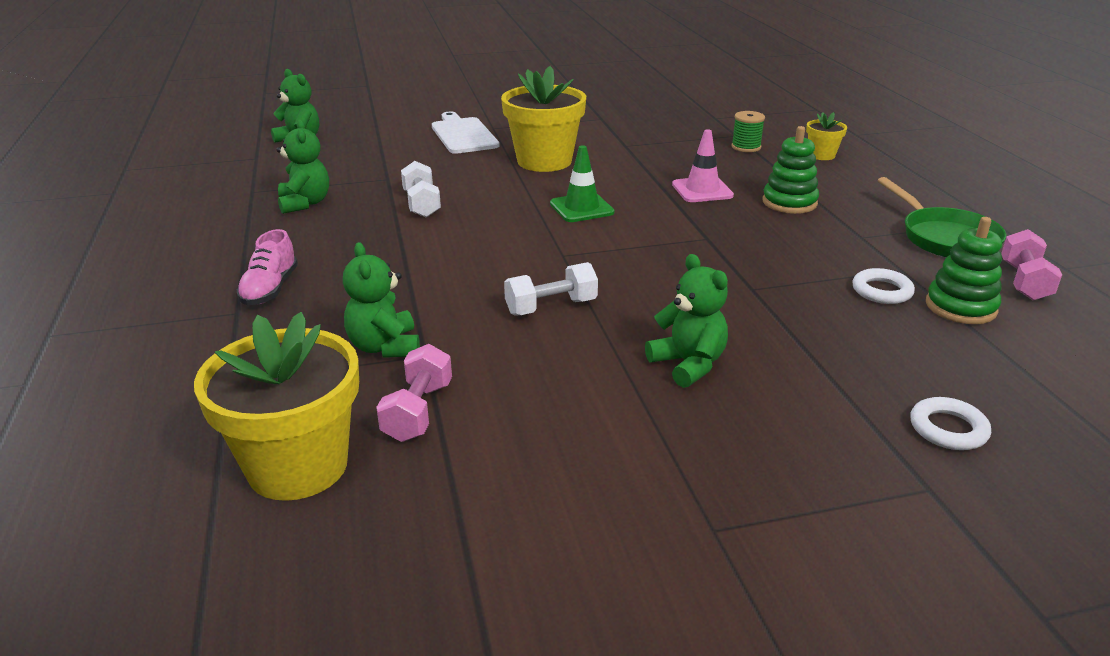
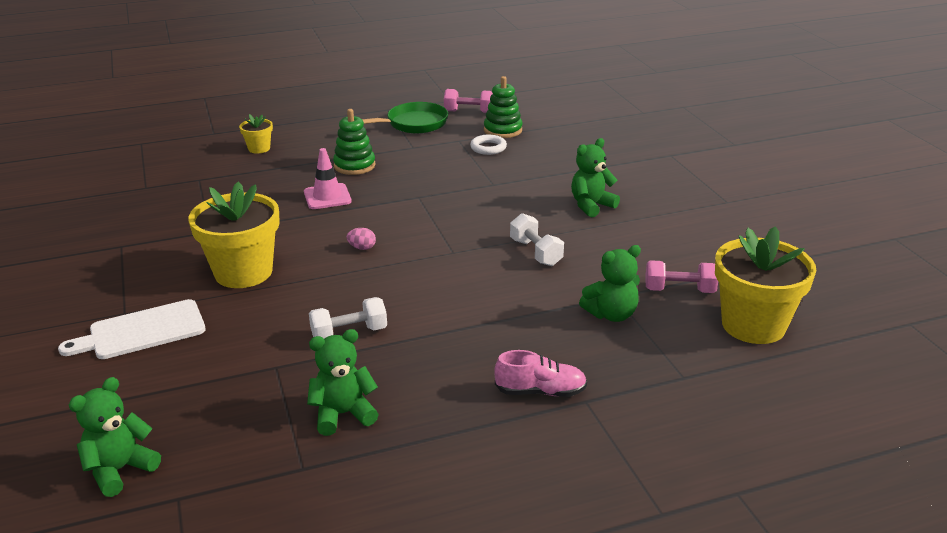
camera: 95 degrees left, 0 degrees up
green traffic cone [550,145,614,222] -> pink egg [347,228,376,250]
green spool [731,111,765,152] -> none
white ring [910,397,991,450] -> none

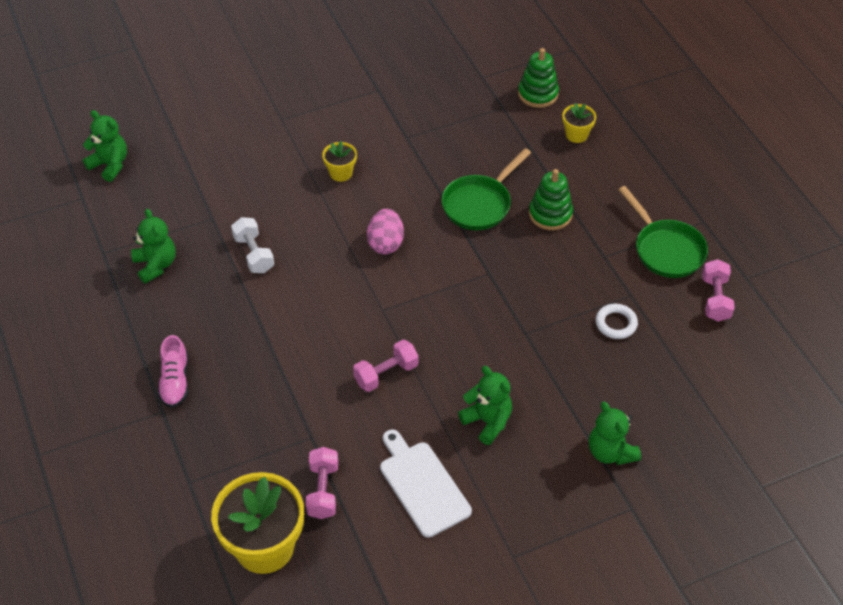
camera: 85 degrees right, 20 degrees up
white cutting board [58,299,206,359] -> white cutting board moved to [380,430,472,538]
yellow flower pot [188,182,280,288] -> yellow flower pot [322,141,357,182], size x0.48
pink traffic cone [304,148,352,209] -> green pan [441,148,531,230]
pink egg [347,228,376,250] -> pink egg [367,209,404,254], size x1.83
green stacking toy [484,76,523,138] -> green stacking toy moved to [518,48,559,108]
white dumbbell [510,213,564,266] -> pink dumbbell [353,340,418,392]
green teddy bear [579,245,641,322] -> green teddy bear moved to [589,402,641,465]

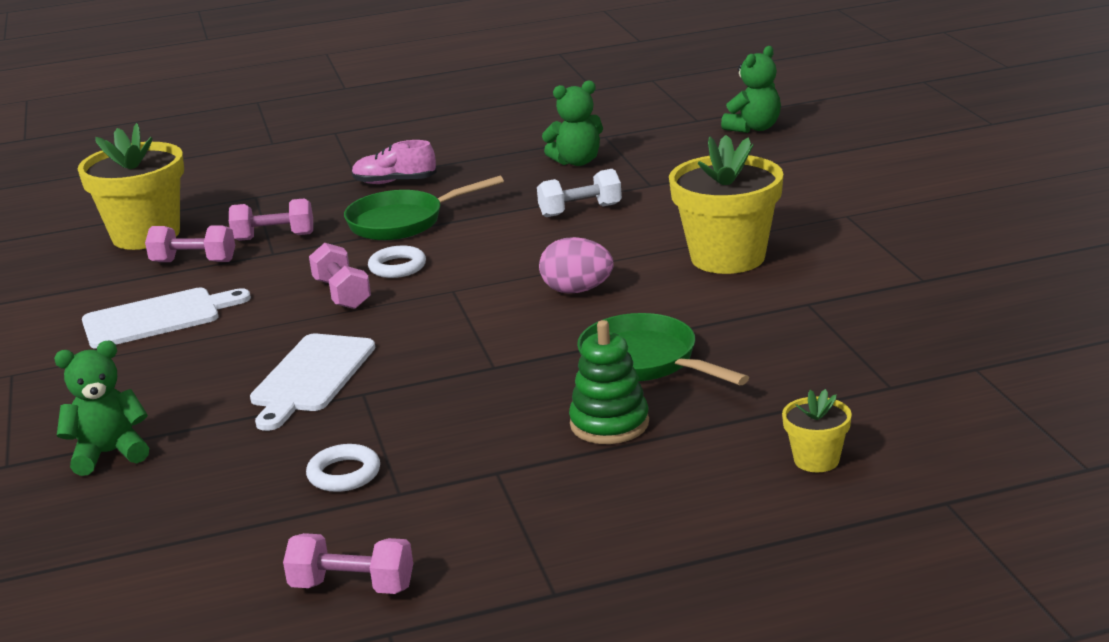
camera: 100 degrees right, 25 degrees down
yellow flower pot [322,141,357,182] -> yellow flower pot [669,135,783,274], size x2.10
green teddy bear [458,366,512,445] -> none
green stacking toy [518,48,559,108] -> none
green pan [618,186,708,278] -> green pan moved to [344,176,504,240]
none -> pink dumbbell [229,198,313,241]
none -> white cutting board [250,334,375,431]
none -> white ring [368,246,426,278]

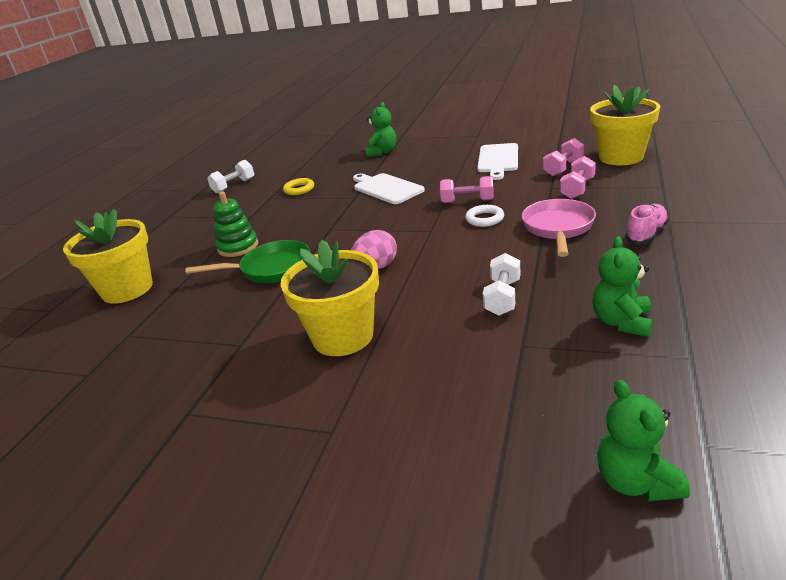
camera: 125 degrees right, 5 degrees up
pink dumbbell [283,533,413,594] -> white dumbbell [207,160,254,194]
white ring [306,444,380,492] -> yellow ring [283,178,314,195]
green pan [344,176,504,240] -> pink pan [522,199,596,257]
yellow flower pot [782,389,852,472] -> yellow flower pot [63,209,153,304], size x2.10

